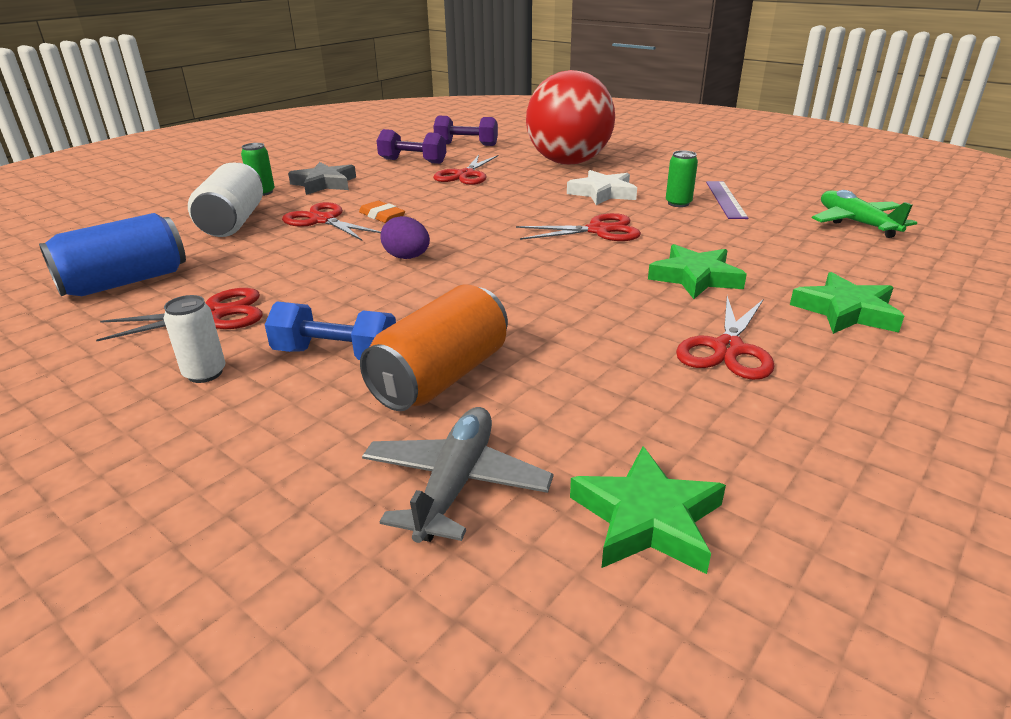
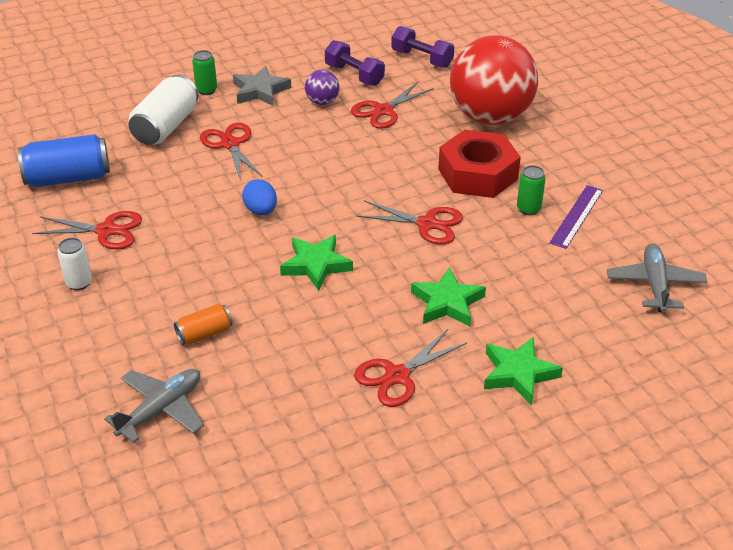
camera: 25 degrees right, 10 degrees up
blue dumbbell [265,302,396,360] -> none
orange eraser [359,201,405,223] -> none
orange can [360,284,508,411] -> orange can [174,304,233,345], size x0.55
purple egg [380,216,430,259] -> blue egg [242,179,277,215]
white star [567,170,637,205] -> red nut [438,130,521,198]
green star [570,446,726,574] -> green star moved to [280,235,353,291]
green plane [812,190,917,238] -> grey plane [607,243,707,312]
none -> purple ball [305,70,339,105]

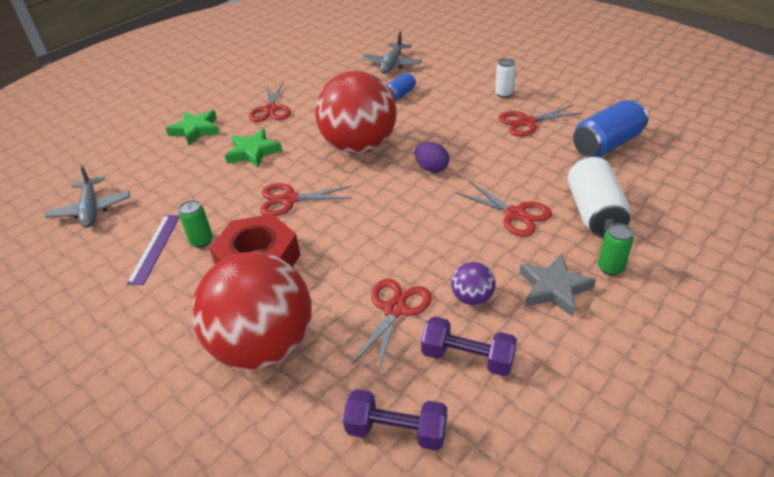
camera: 160 degrees right, 0 degrees up
orange can [174,304,233,345] -> blue can [387,73,416,101]
blue egg [242,179,277,215] -> purple egg [414,142,449,173]
green star [280,235,353,291] -> red ball [315,71,397,154]
red scissors [354,329,467,407] -> red scissors turned 150 degrees clockwise [249,83,291,122]

